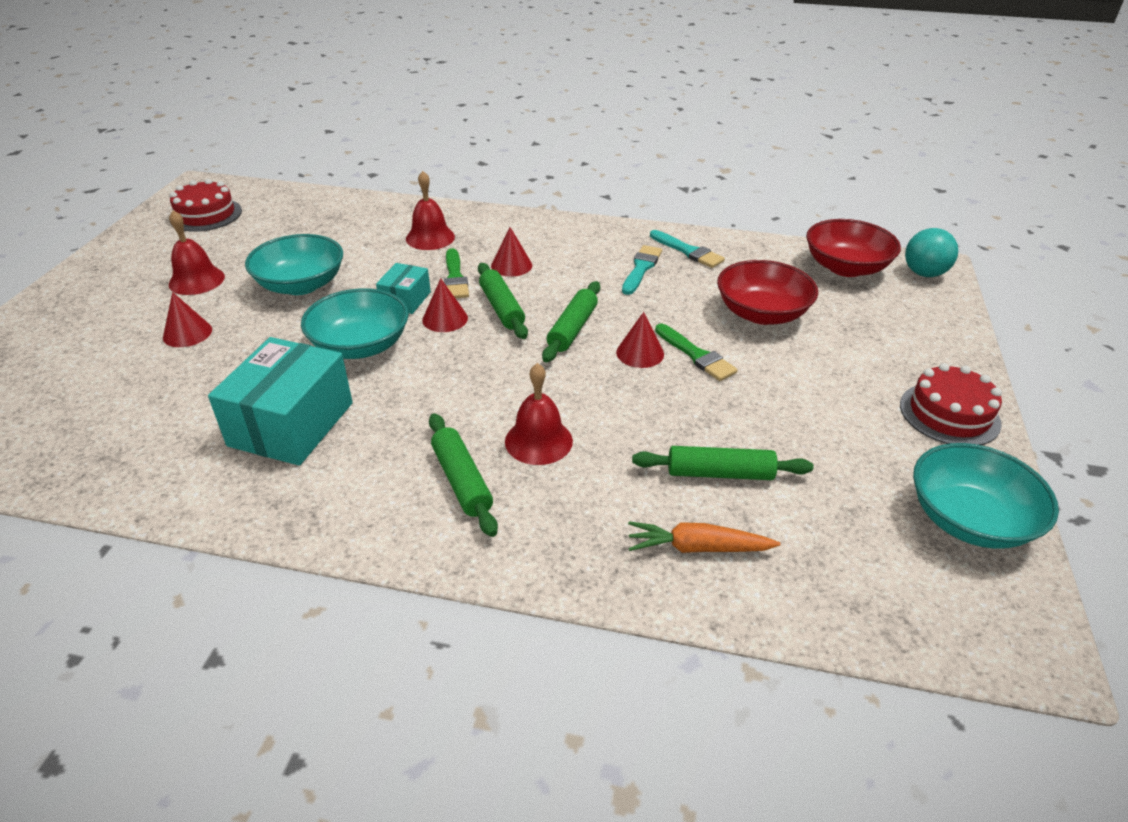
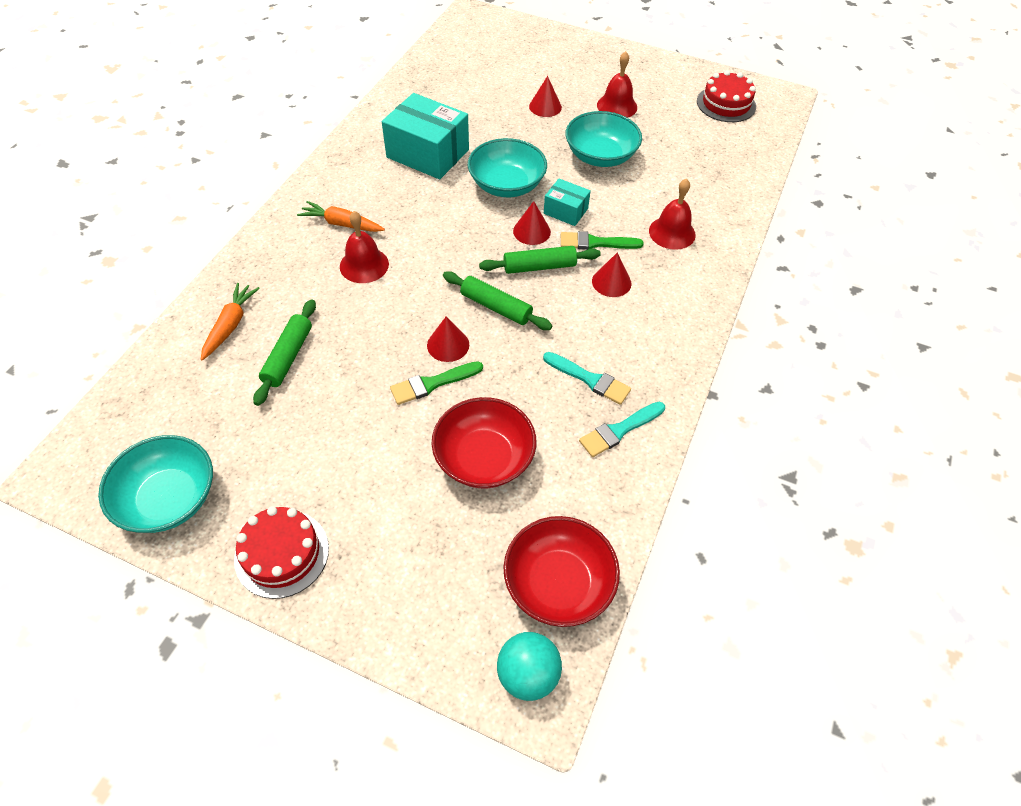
camera: 100 degrees right, 15 degrees up
green rolling pin [429,413,498,537] -> orange carrot [297,201,385,232]

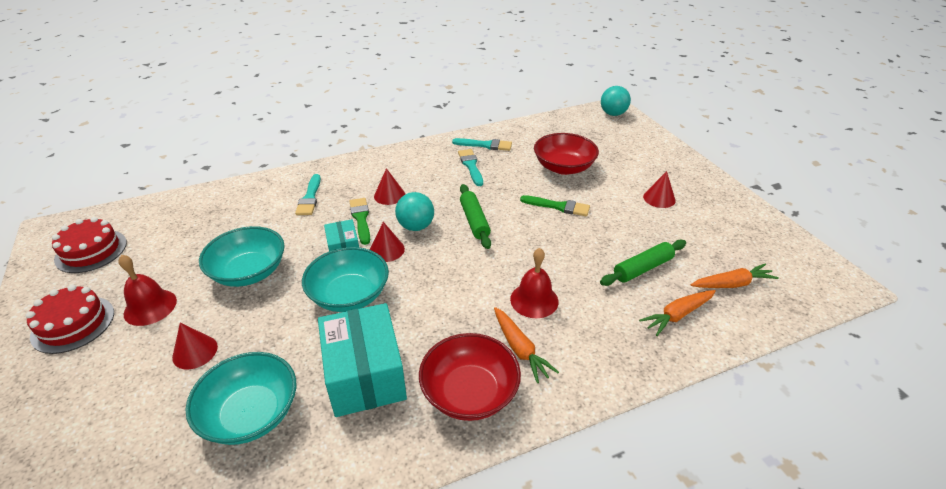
camera: 135 degrees left, 15 degrees down
turquoise bowl [98,435,213,533] -> turquoise bowl moved to [185,352,296,445]
red cake [234,506,329,599] -> red cake moved to [26,285,114,354]
red cone [427,316,469,362] -> red cone moved to [643,171,676,208]
green rolling pin [479,246,601,274] -> turquoise ball [395,192,434,231]
red bowl [504,516,620,627] -> red bowl moved to [419,333,521,421]
green brush [561,231,644,250] -> green brush turned 150 degrees counterclockwise [349,198,370,245]
red bell [649,179,696,250] -> turquoise brush [295,174,321,215]
none -> orange carrot [691,264,779,288]

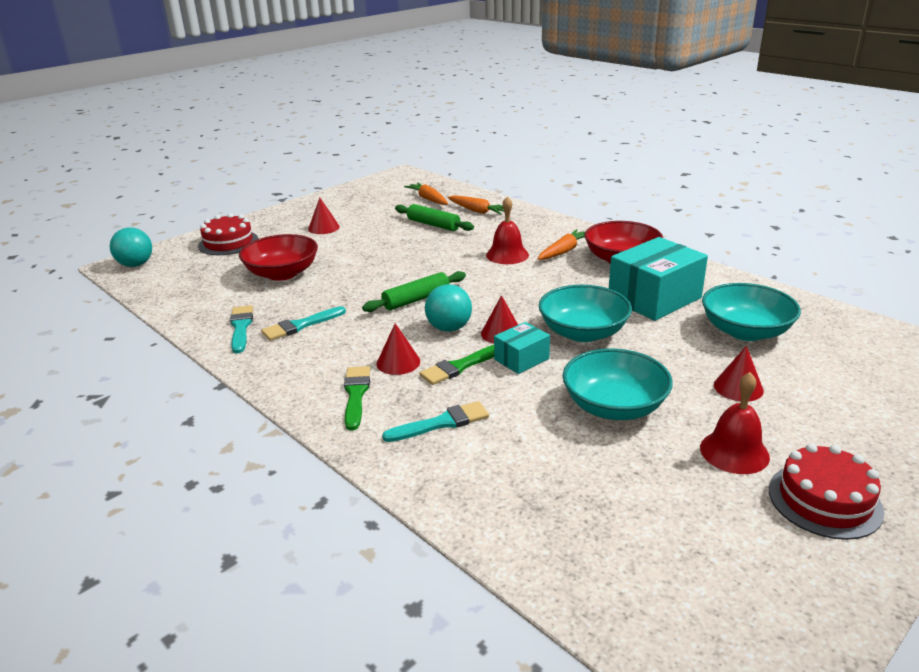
camera: 110 degrees left, 10 degrees down
red cake [52,217,127,273] -> red cake moved to [198,213,259,255]
green brush [520,195,590,216] -> green brush moved to [344,366,370,431]

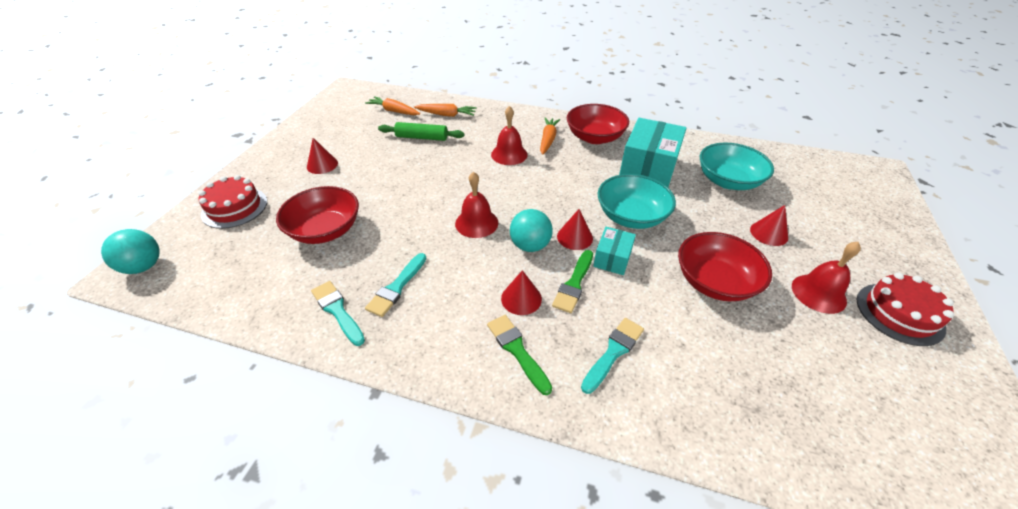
camera: 30 degrees left, 15 degrees up
green rolling pin [362,271,466,312] -> red bell [455,172,498,238]
turquoise bowl [563,349,673,420] -> red bowl [678,232,772,301]

